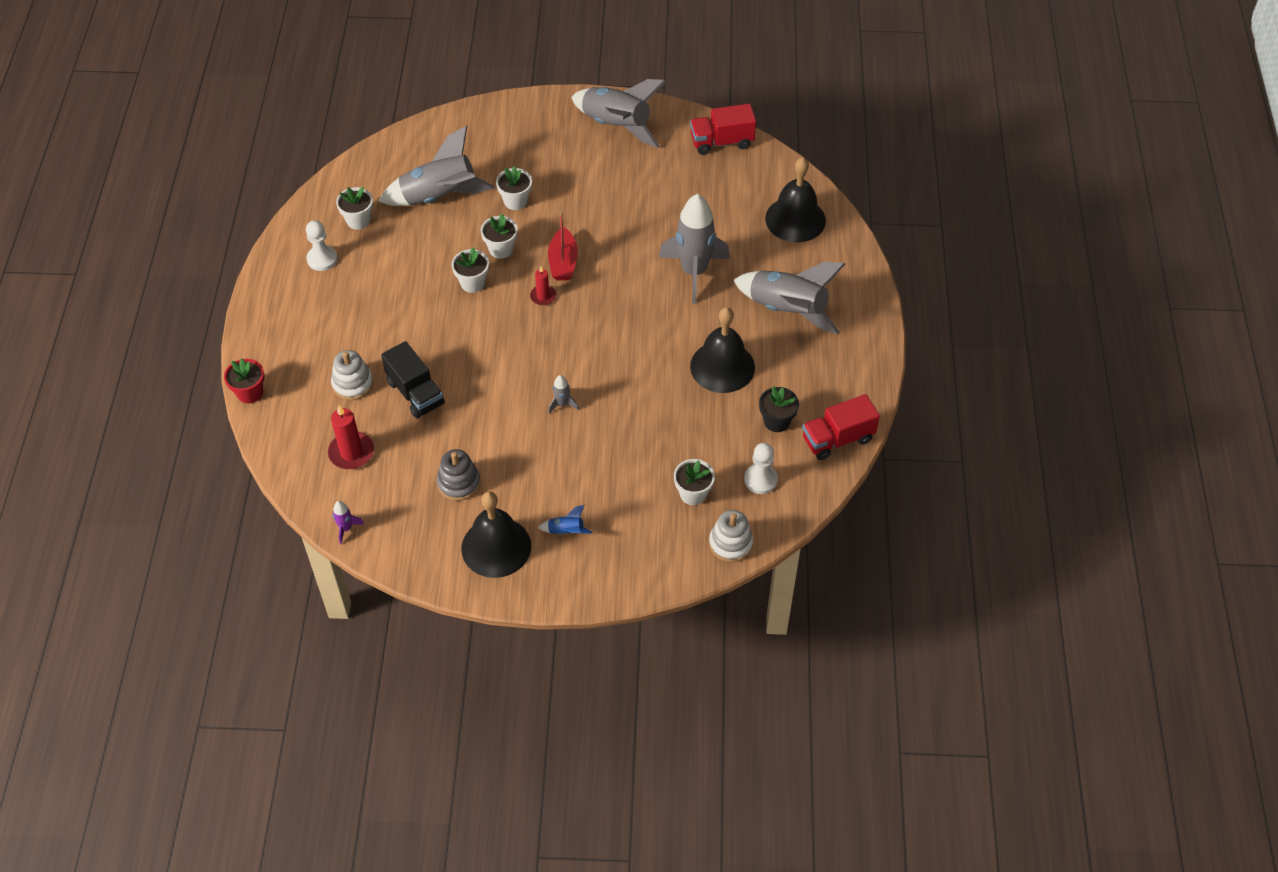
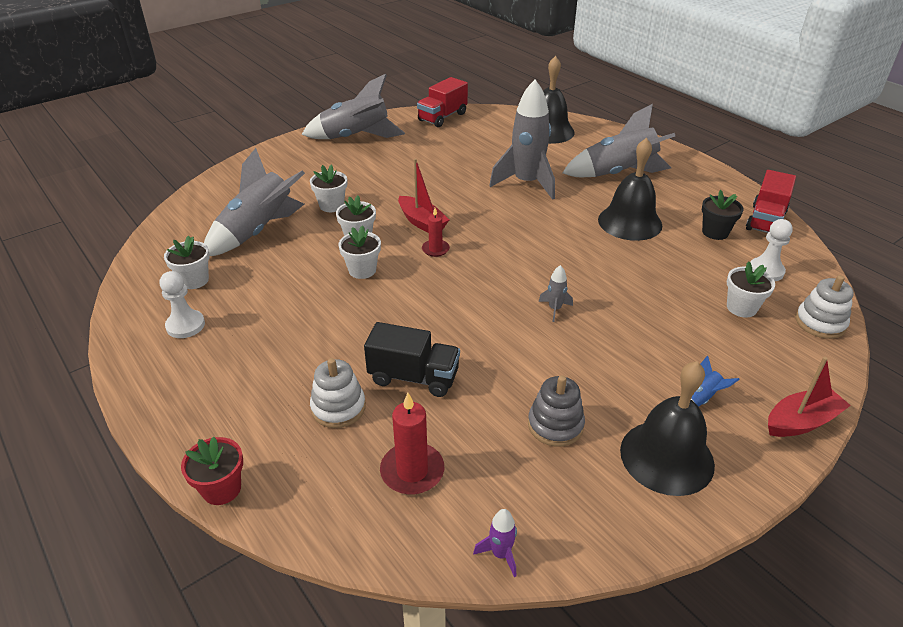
camera: 40 degrees left, 15 degrees down
none -> red boat [768,357,851,437]

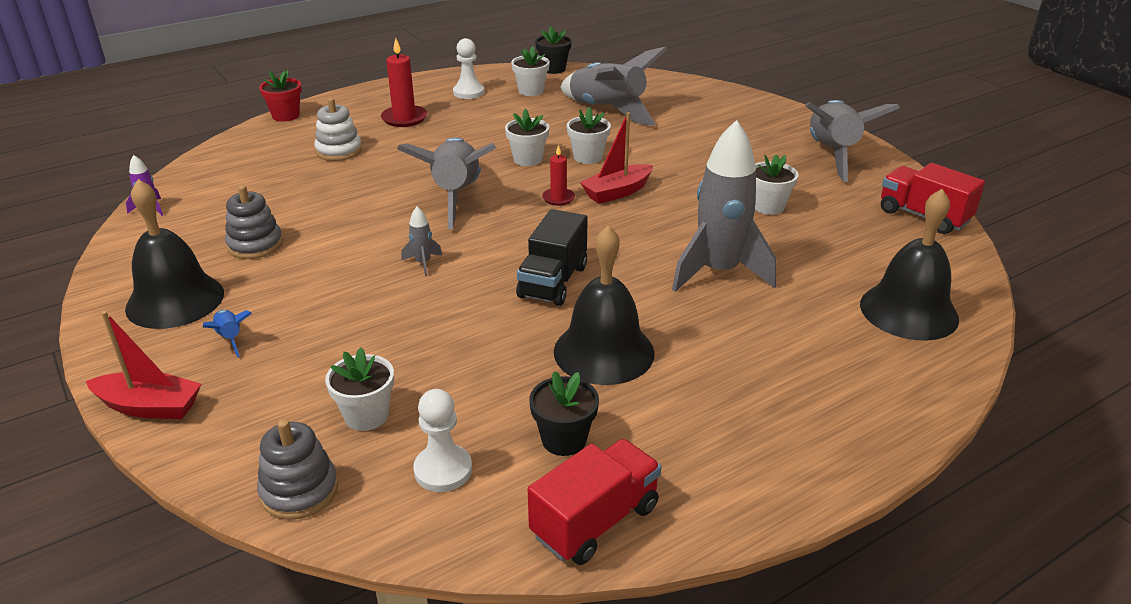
camera: 95 degrees right, 5 degrees down
white flower pot [310,164,347,212] -> white flower pot moved to [755,154,799,215]
black truck [364,322,460,397] -> black truck moved to [516,209,588,306]
red candle [380,393,444,495] -> red candle moved to [381,38,427,127]
grey rocket [562,104,675,177] -> grey rocket moved to [397,138,496,229]
red truck [746,170,796,233] -> red truck turned 105 degrees clockwise [528,439,661,565]
red boat [768,357,851,437] -> red boat turned 60 degrees counterclockwise [86,311,201,419]
white stacking toy [796,275,854,339] -> grey stacking toy [257,419,338,520]
none -> black flower pot [535,26,572,74]

